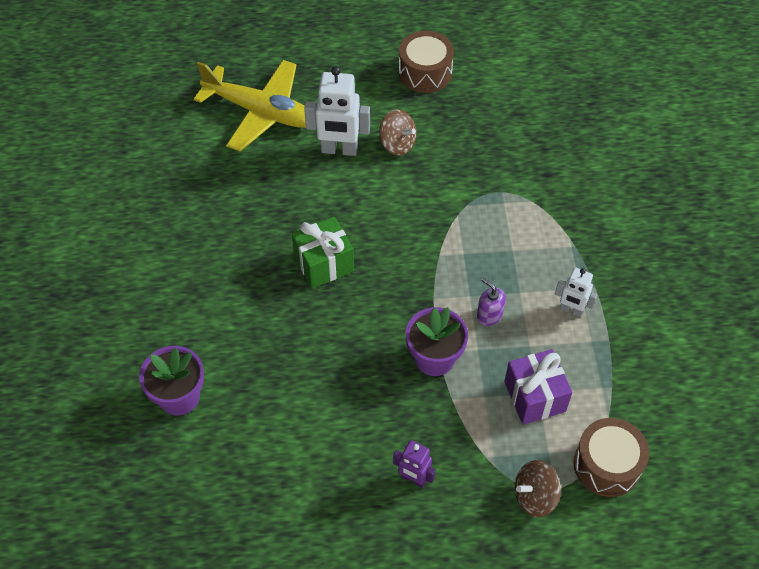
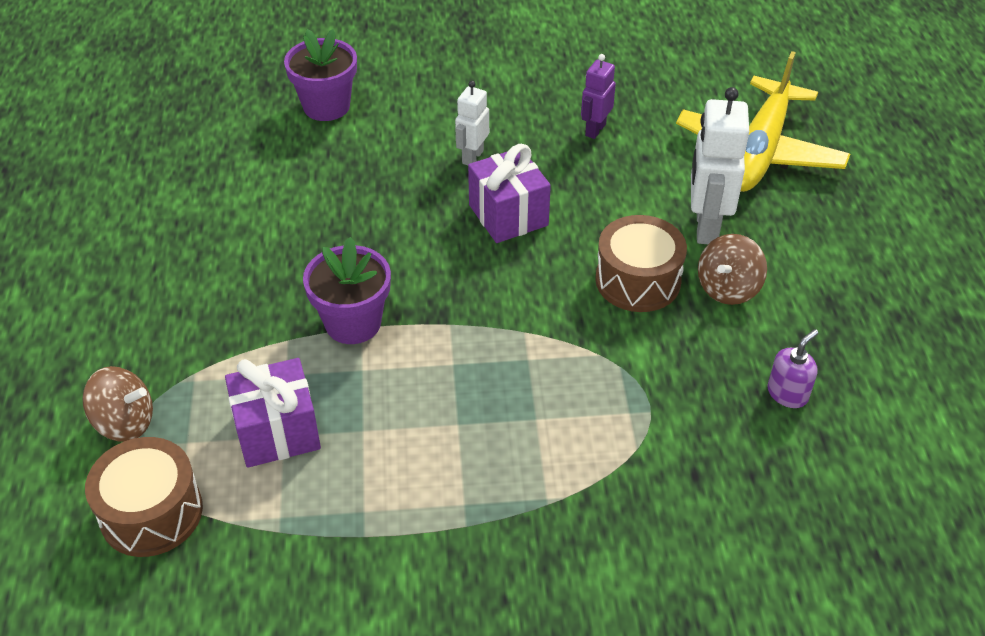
camera: 90 degrees right, 10 degrees down
green gift [292,217,354,288] -> purple gift [468,144,551,243]
purple robot [393,440,435,488] -> purple robot moved to [581,54,616,139]
brown drum [399,31,454,93] -> brown drum moved to [595,215,687,312]
purple soap dispenser [477,278,506,326] -> purple soap dispenser moved to [768,329,818,408]
brown spinning top [515,460,561,517] -> brown spinning top turned 120 degrees clockwise [82,366,153,442]
white robot [555,268,597,317] -> white robot moved to [455,81,489,165]

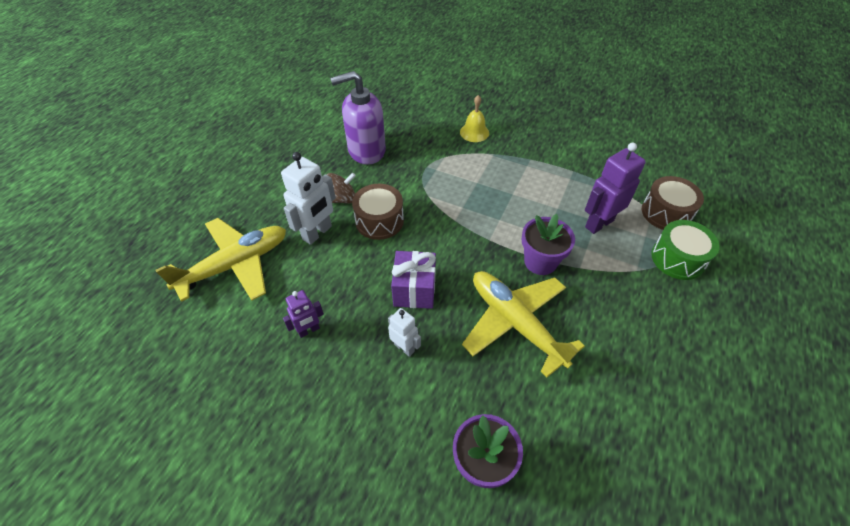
camera: 150 degrees left, 5 degrees up
brown spinning top [82,366,153,442] -> green drum [651,220,720,280]
purple gift [225,358,321,468] -> purple robot [585,143,646,234]
white robot [455,81,489,165] -> white robot turned 105 degrees counterclockwise [388,308,421,357]
purple soap dispenser [768,329,818,408] -> purple soap dispenser [330,71,386,165], size x2.31
none -> yellow bell [460,95,489,142]
none -> yellow plane [462,271,585,378]

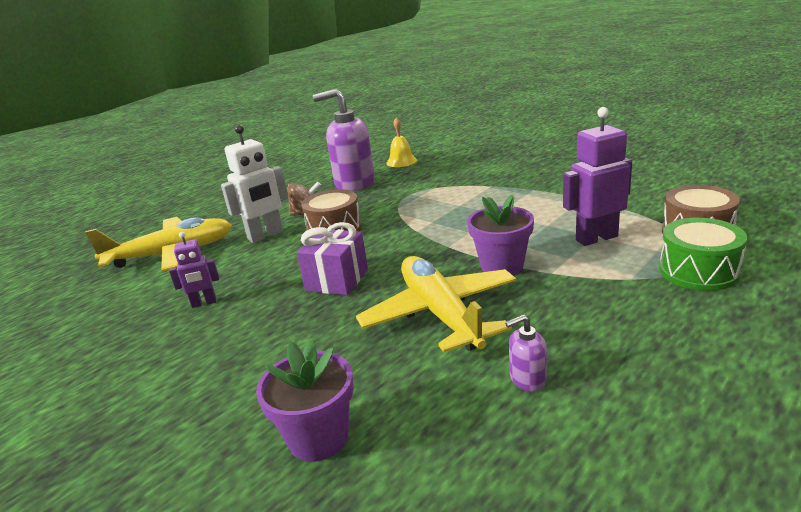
camera: 20 degrees right, 25 degrees down
white robot [388,308,421,357] -> none
yellow bell [460,95,489,142] -> yellow bell moved to [386,117,417,167]
none -> purple soap dispenser [505,314,547,392]

